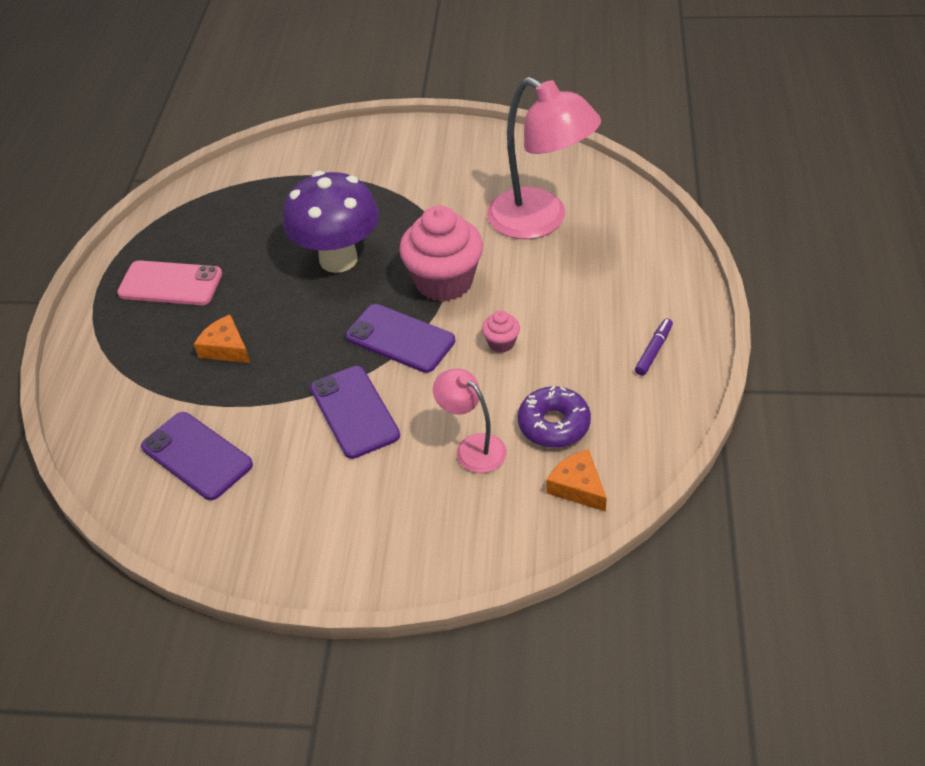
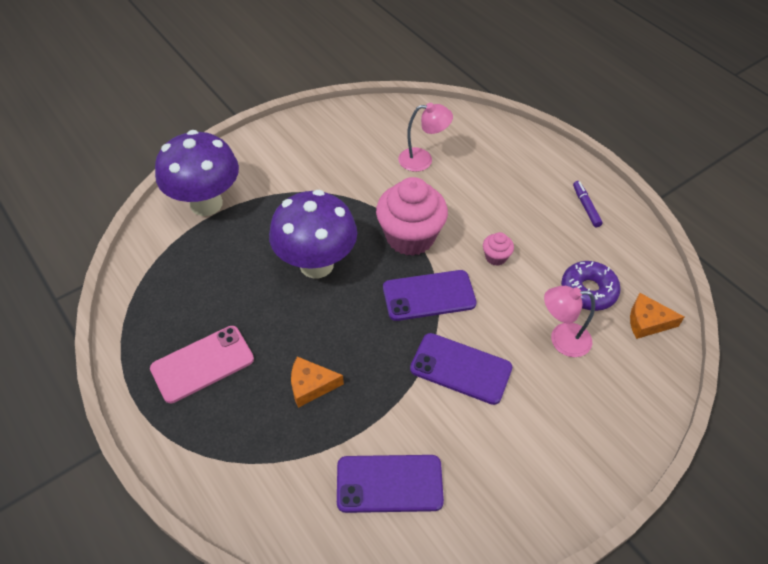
camera: 45 degrees left, 5 degrees up
pink lamp [487,77,601,239] -> pink lamp [398,103,453,172], size x0.53
none -> purple mushroom [155,130,239,216]

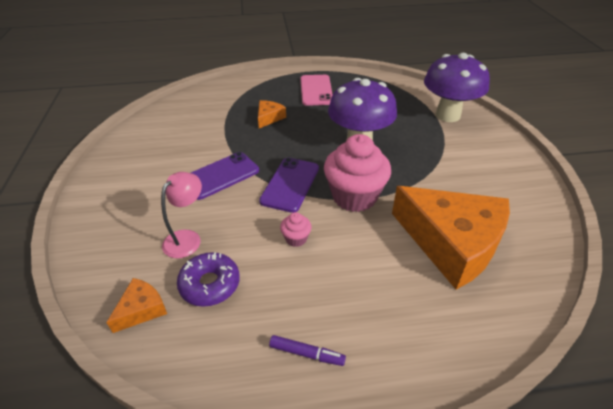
camera: 120 degrees right, 10 degrees down
purple phone [337,455,444,513] -> none
pink lamp [398,103,453,172] -> orange cheese [392,186,510,290]

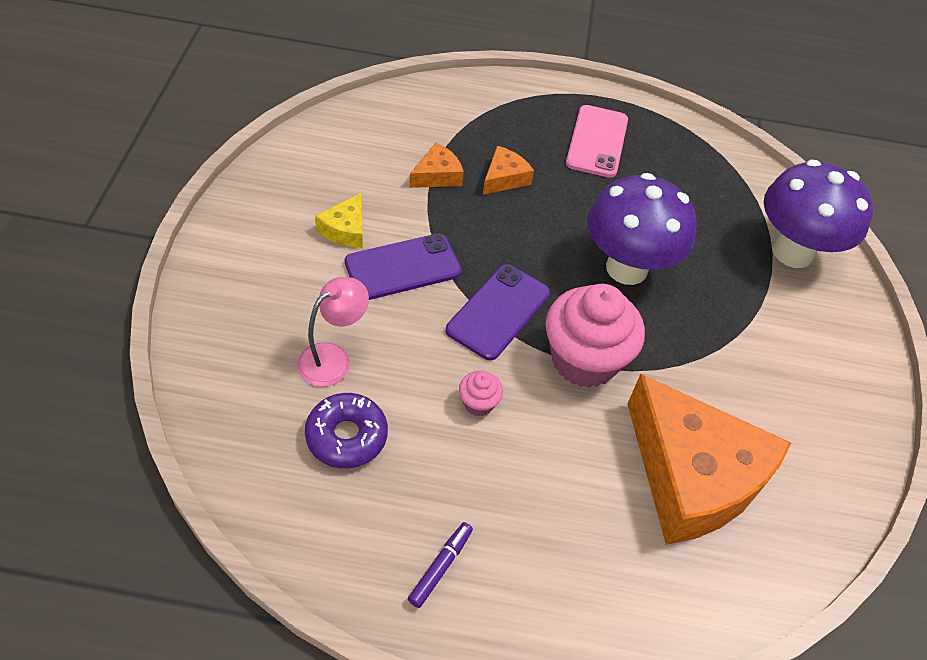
camera: 10 degrees right, 10 degrees up
orange cheese [106,278,167,333] -> orange cheese moved to [409,142,464,188]
purple marker [269,335,346,366] -> purple marker turned 90 degrees counterclockwise [408,522,473,608]
none -> yellow cheese [315,192,363,248]

